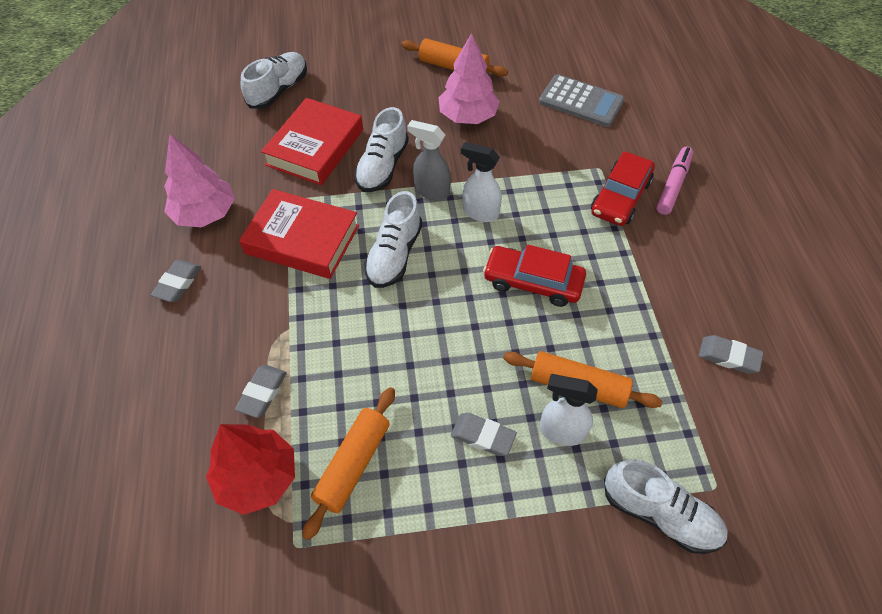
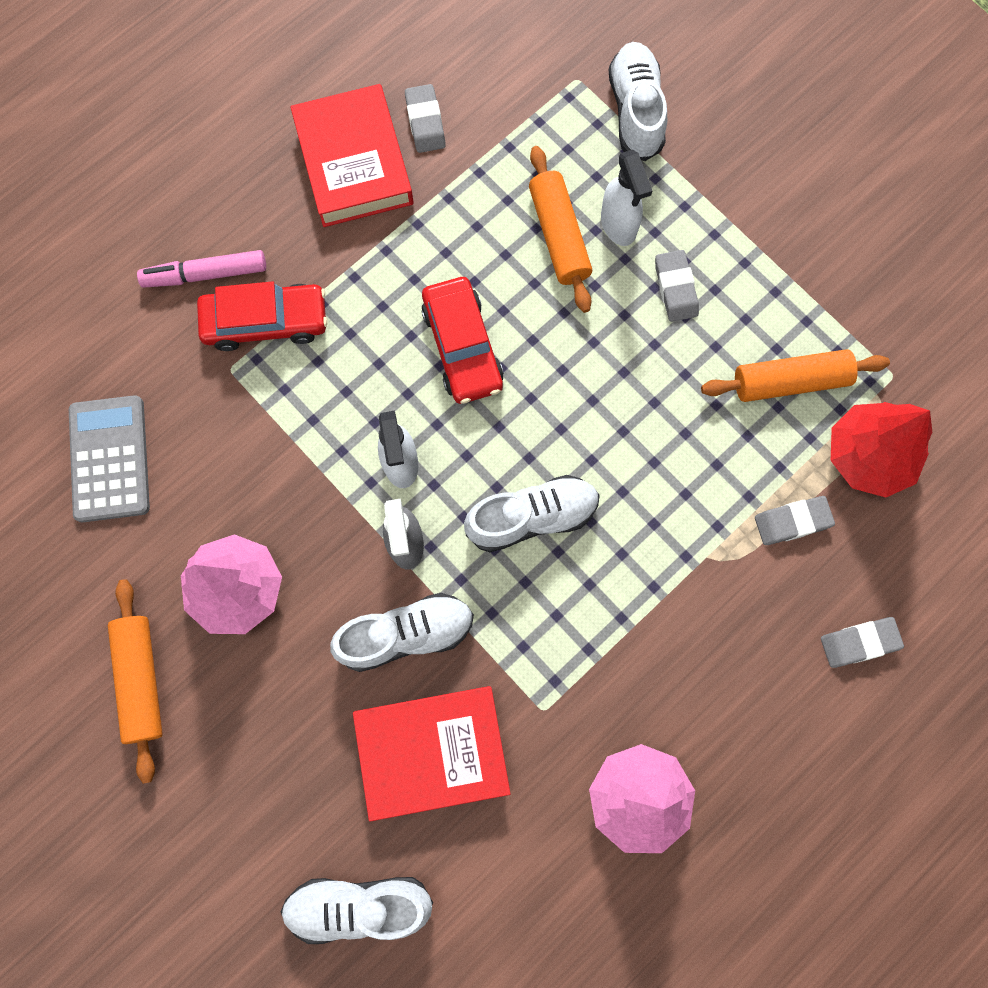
camera: 125 degrees left, 20 degrees up
grey eraser [151,260,201,302] -> grey eraser moved to [821,617,904,668]
red book [239,189,359,279] -> red book moved to [290,84,414,227]

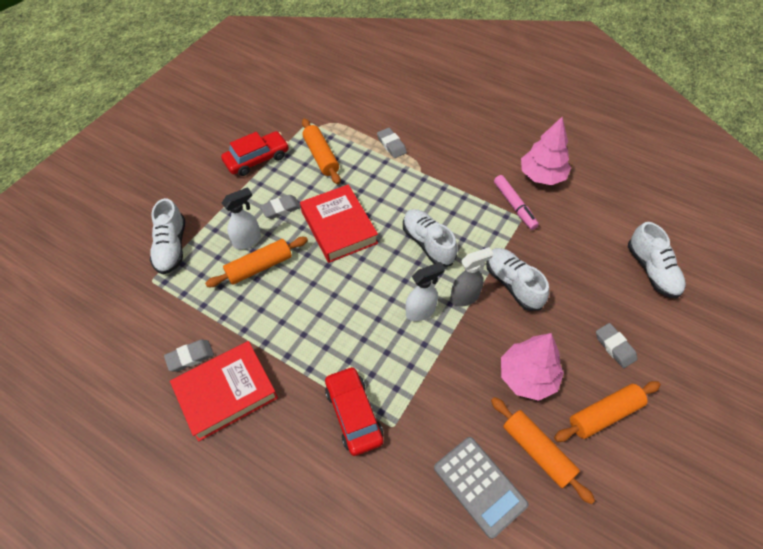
camera: 105 degrees left, 20 degrees down
grey calculator [69,395,150,522] -> grey calculator turned 105 degrees counterclockwise [434,437,529,539]
pink marker [137,250,266,288] -> pink marker moved to [494,175,539,230]
red book [353,686,511,822] -> red book moved to [300,184,378,263]
red car [421,277,504,404] -> red car moved to [221,131,289,176]
white shoe [609,42,667,161] -> white shoe turned 75 degrees counterclockwise [150,198,185,275]
grey eraser [821,617,904,668] -> grey eraser moved to [596,323,638,368]
red tree [831,402,932,497] -> none
none -> orange rolling pin [491,397,595,504]

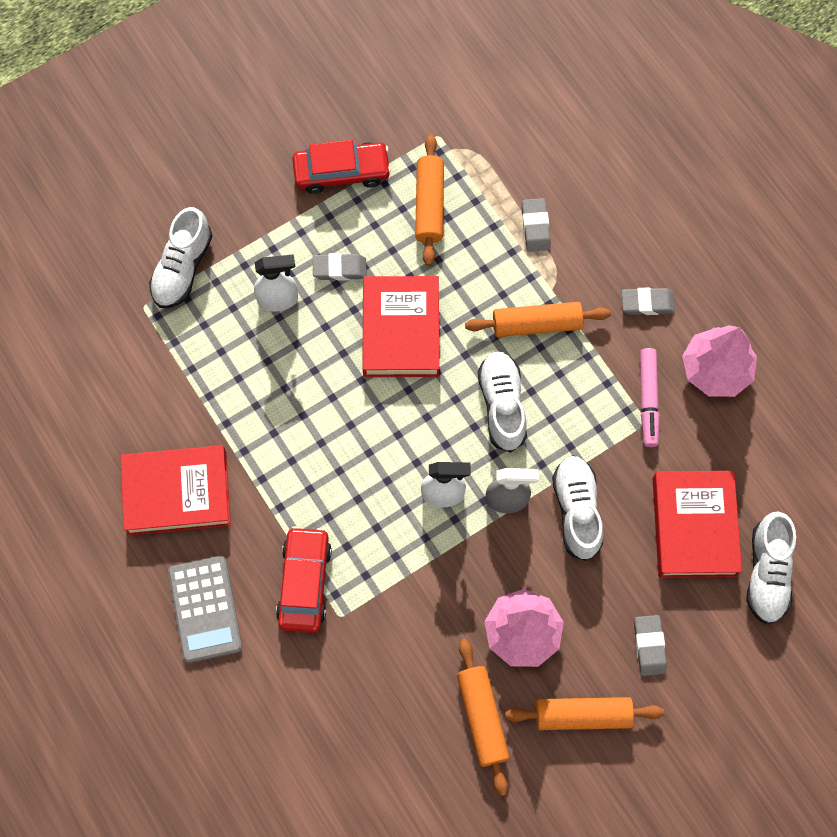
camera: 25 degrees right, 15 degrees up
grey eraser [164,340,214,372] -> grey eraser moved to [621,288,675,315]
orange rolling pin [205,237,308,287] -> orange rolling pin moved to [465,302,611,337]
grey calculator [434,437,529,539] -> grey calculator moved to [168,556,242,663]
none -> red book [653,471,742,578]

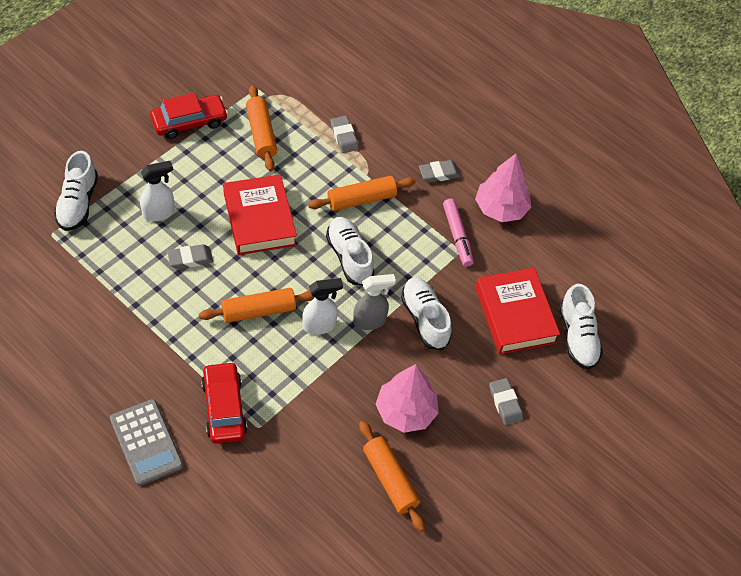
camera: 20 degrees left, 15 degrees down
red book [121,445,231,536] -> none
grey eraser [313,253,367,281] -> grey eraser moved to [167,244,213,269]
orange rolling pin [505,697,664,730] -> orange rolling pin moved to [199,288,315,323]

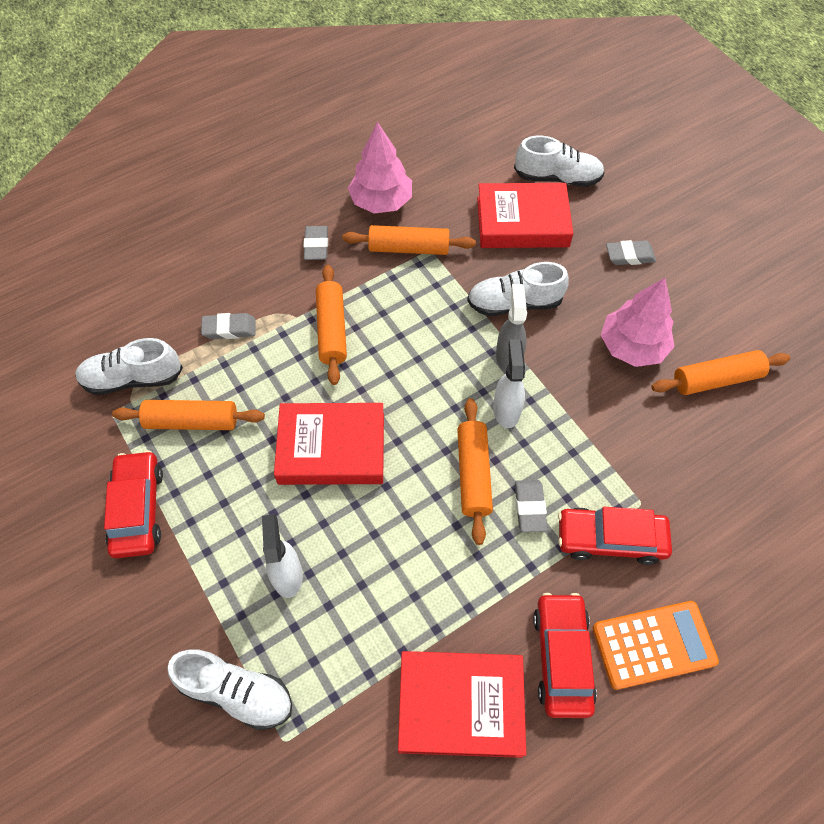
camera: 70 degrees left, 5 degrees up
grey calculator [110,399,183,486] -> orange calculator [593,601,719,690]
grey eraser [167,244,213,269] -> grey eraser moved to [515,480,548,532]
white shoe [326,217,375,286] -> white shoe moved to [75,338,183,395]
pink marker [443,199,474,267] -> orange rolling pin [342,225,476,255]
none -> red book [398,651,526,758]
none -> red car [533,593,597,718]

